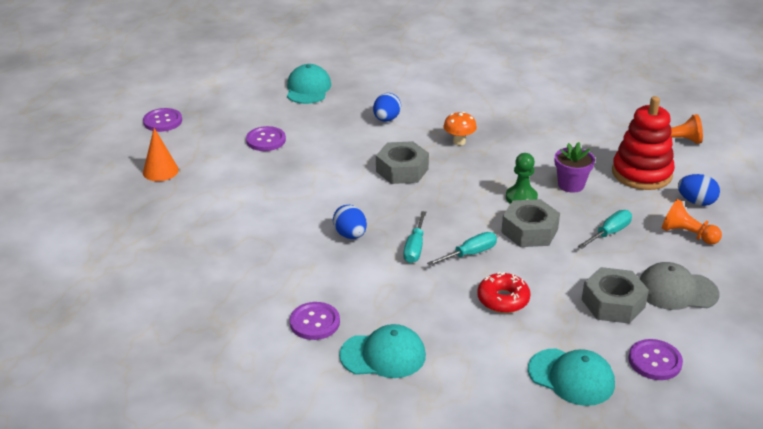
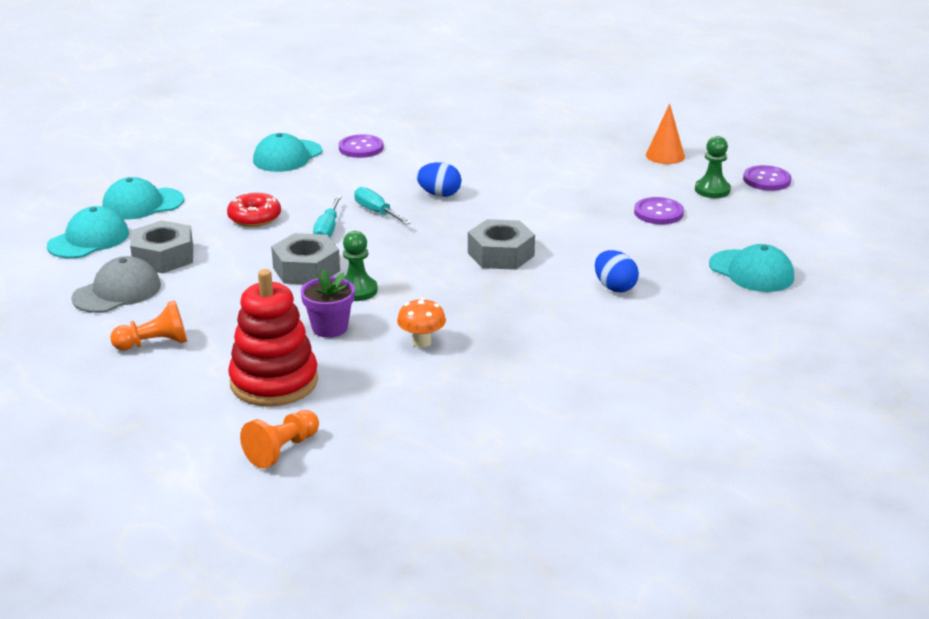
camera: 130 degrees right, 5 degrees down
orange mushroom [443,112,477,145] -> orange mushroom moved to [397,298,446,348]
turquoise screwdriver [578,210,632,249] -> none
purple button [628,339,683,380] -> turquoise cap [47,206,129,258]
blue egg [678,174,720,206] -> none
none -> green pawn [695,136,731,198]

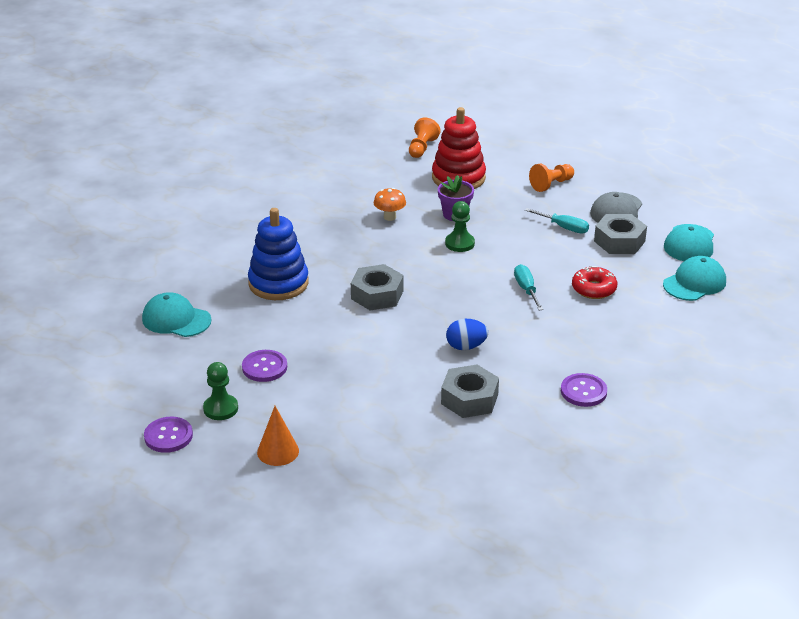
camera: 160 degrees right, 5 degrees up
turquoise cap [253,133,322,172] -> none
grey nut [271,233,340,284] -> grey nut moved to [441,364,499,418]
turquoise screwdriver [354,187,411,225] -> turquoise screwdriver moved to [525,208,589,234]
blue egg [595,250,639,292] -> blue stacking toy [248,208,309,300]

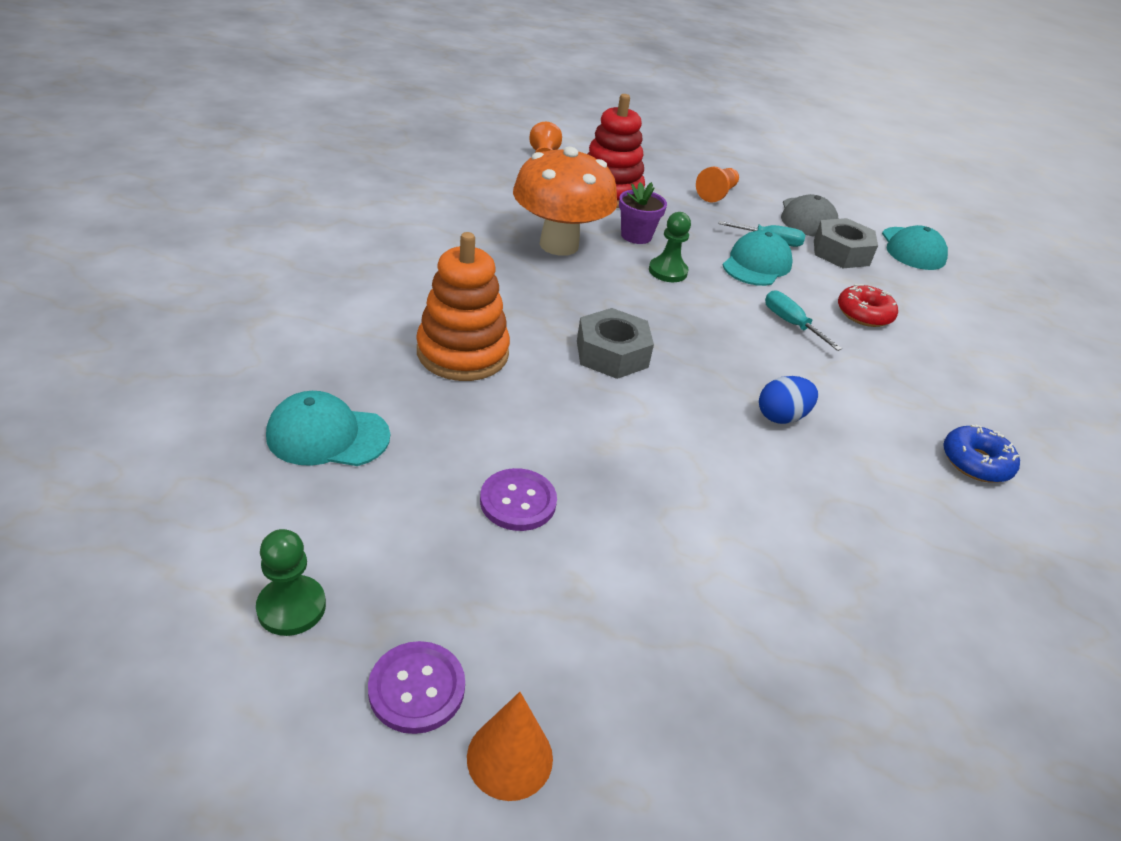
camera: 25 degrees left, 5 degrees up
green pawn [203,362,238,420] -> green pawn moved to [256,529,326,636]
blue stacking toy [248,208,309,300] -> orange stacking toy [416,232,510,381]
orange cone [257,406,299,466] -> orange cone moved to [467,692,553,801]
orange mushroom [374,188,406,221] -> orange mushroom [513,147,617,256], size x2.32
grey nut [441,364,499,418] -> none
purple button [561,373,607,407] -> blue donut [943,424,1020,483]
turquoise cap [663,256,726,301] -> turquoise cap moved to [723,230,793,286]

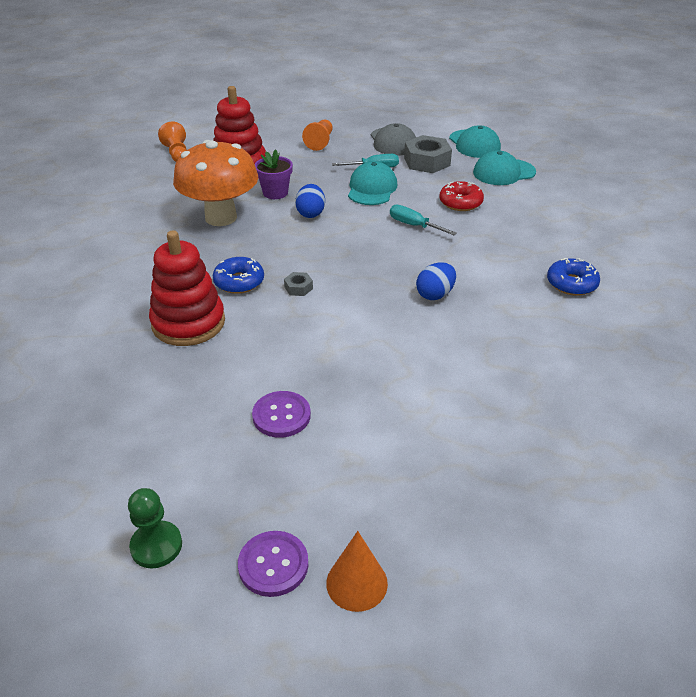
camera: 15 degrees left, 0 degrees up
turquoise cap [266,391,390,466] -> turquoise cap moved to [473,150,536,185]
orange stacking toy [416,232,510,381] -> red stacking toy [149,230,225,346]
grey nut [577,308,654,379] -> grey nut [284,272,313,296], size x0.47
green pawn [649,212,691,282] -> blue egg [295,184,325,218]
none -> blue donut [212,257,264,294]

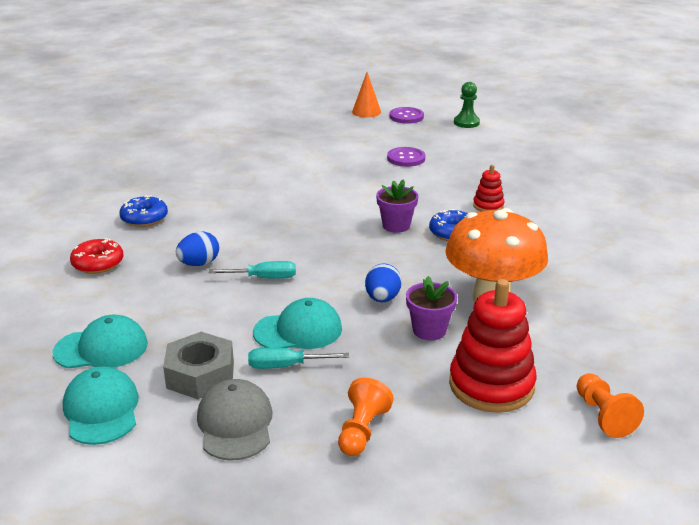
camera: 175 degrees left, 10 degrees down
red stacking toy [149,230,225,346] -> red stacking toy [473,165,504,212], size x0.50
grey nut [284,272,313,296] -> purple flower pot [376,179,418,233]
turquoise cap [348,161,397,205] -> turquoise cap turned 120 degrees counterclockwise [253,298,342,349]
turquoise screwdriver [390,205,457,235] -> turquoise screwdriver turned 45 degrees counterclockwise [209,261,296,279]
blue egg [416,262,456,300] -> blue egg moved to [176,232,219,266]
red donut [439,181,484,211] -> red donut moved to [70,238,123,274]

